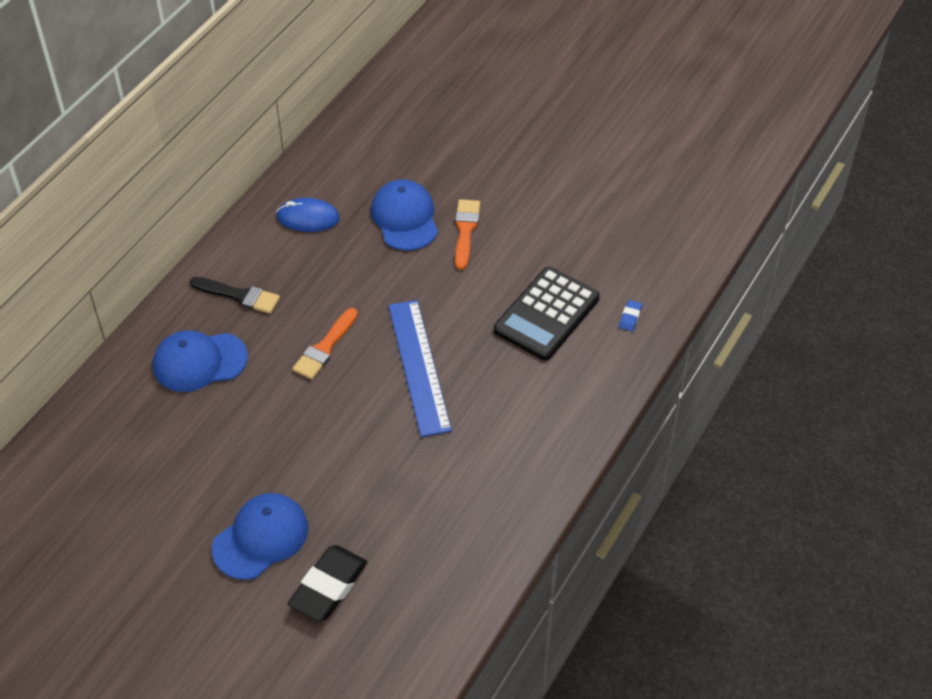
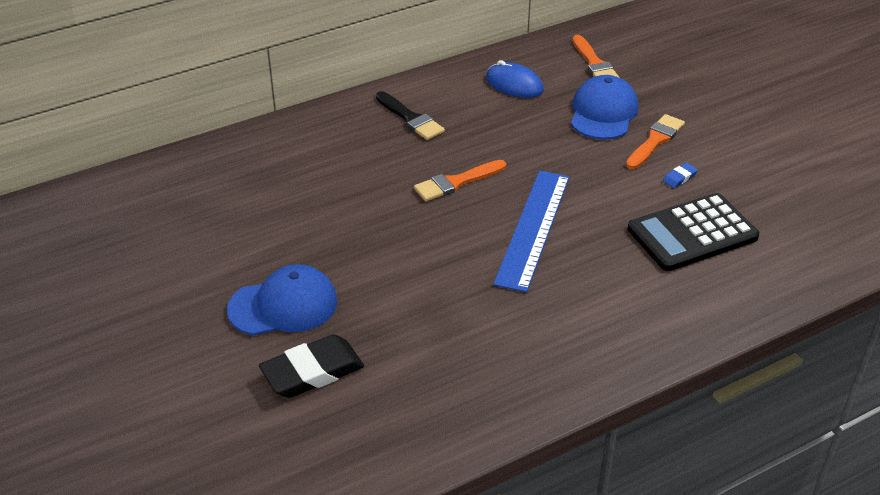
camera: 30 degrees right, 10 degrees down
blue cap [153,330,248,392] -> none
blue eraser [619,300,642,331] -> blue eraser moved to [663,162,698,188]
none -> orange brush [572,35,620,78]

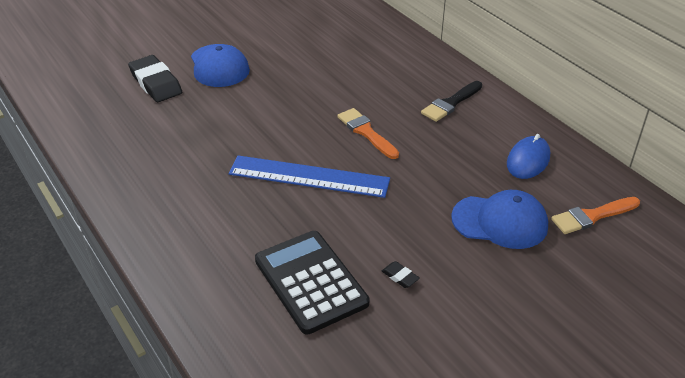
camera: 85 degrees right, 0 degrees up
orange brush [626,114,685,169] -> none
blue eraser [663,162,698,188] -> black eraser [382,261,420,288]

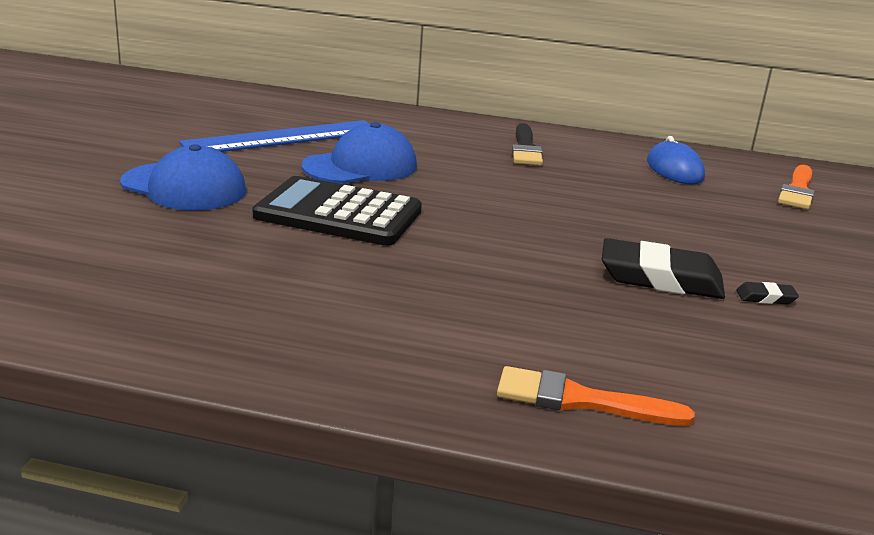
camera: 45 degrees left, 15 degrees down
black eraser [128,55,182,102] -> black eraser moved to [602,238,725,299]
blue ruler [229,155,390,198] -> blue ruler moved to [179,120,369,152]
black calculator [255,231,370,334] -> black calculator moved to [253,176,422,246]
orange brush [337,108,399,159] -> orange brush moved to [497,366,695,426]
blue cap [451,190,548,249] -> blue cap moved to [302,122,417,184]

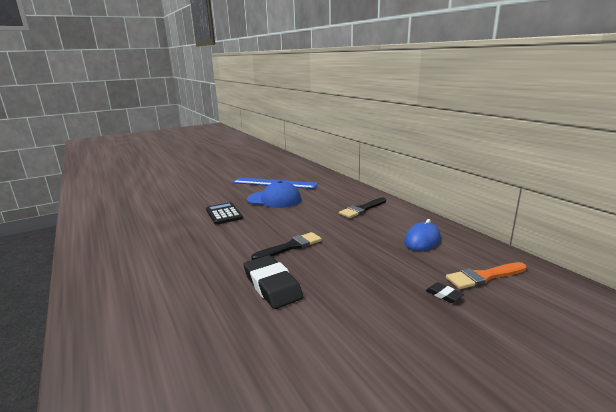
camera: 50 degrees right, 5 degrees down
blue cap [120,144,246,211] -> none
black calculator [253,176,422,246] -> black calculator [206,202,243,224], size x0.65
orange brush [497,366,695,426] -> none
black eraser [736,282,799,304] -> black eraser moved to [426,282,464,303]
none -> black brush [251,232,322,260]

